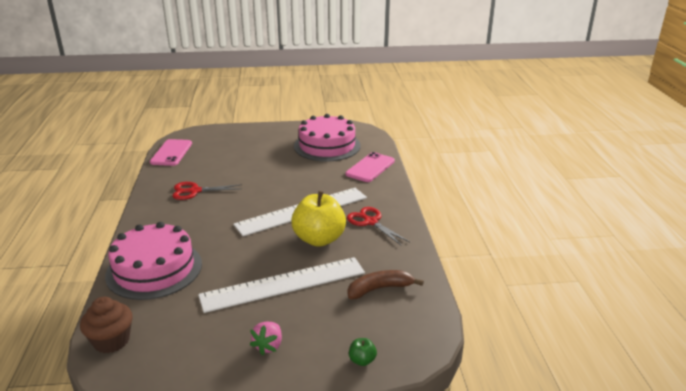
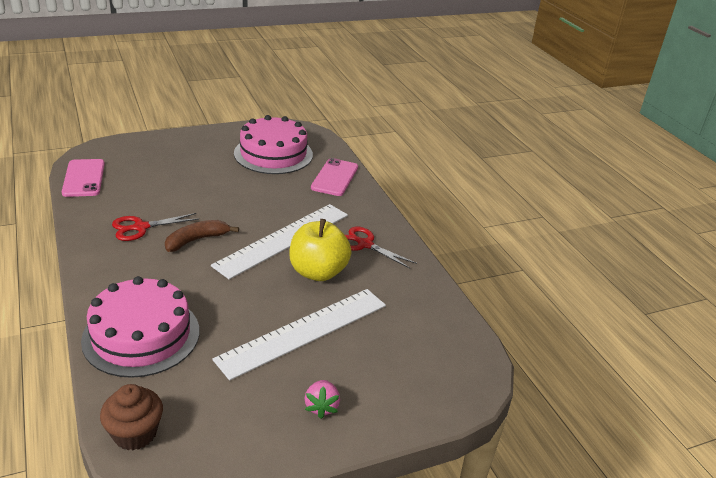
camera: 20 degrees left, 5 degrees up
brown banana [347,270,424,299] -> brown banana moved to [165,220,239,252]
green apple [349,338,377,366] -> none

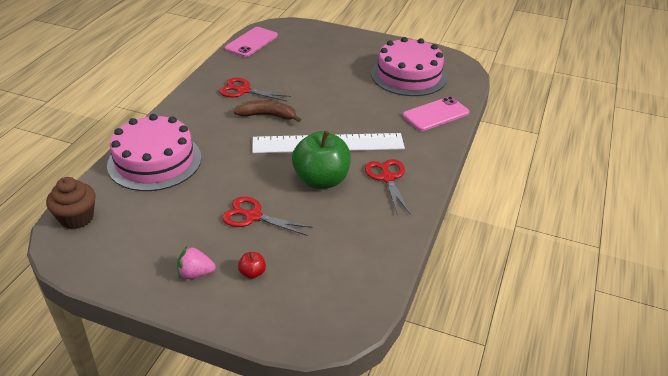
camera: 45 degrees right, 5 degrees up
white ruler [212,289,386,380] -> red scissors [222,197,313,236]
yellow apple [289,219,351,281] -> green apple [292,131,351,189]
pink strawberry [305,380,340,419] -> pink strawberry turned 45 degrees clockwise [177,246,215,279]
none -> red apple [238,252,266,279]

